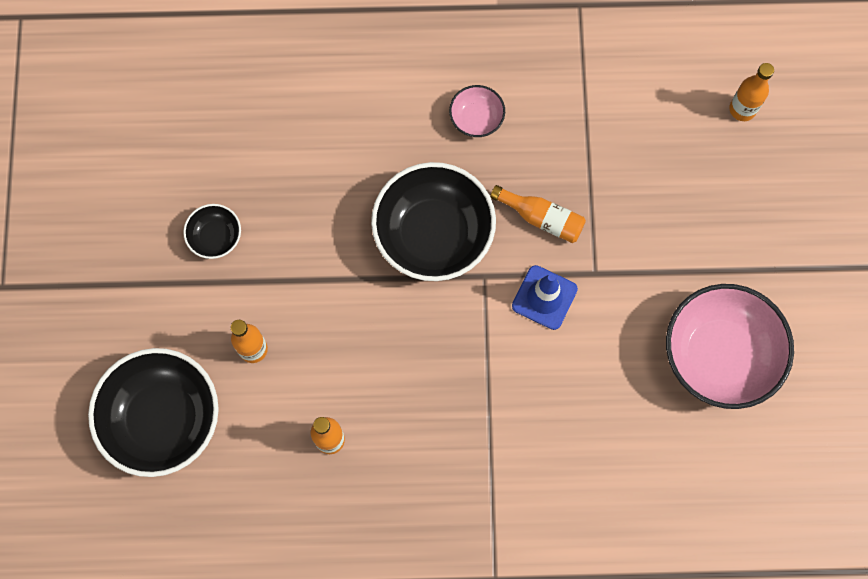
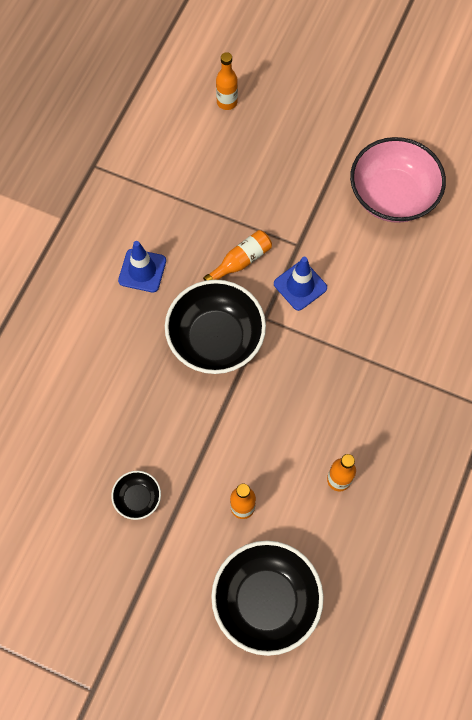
camera: 65 degrees left, 5 degrees down
pink bowl [449,85,505,137] -> blue traffic cone [118,241,166,292]

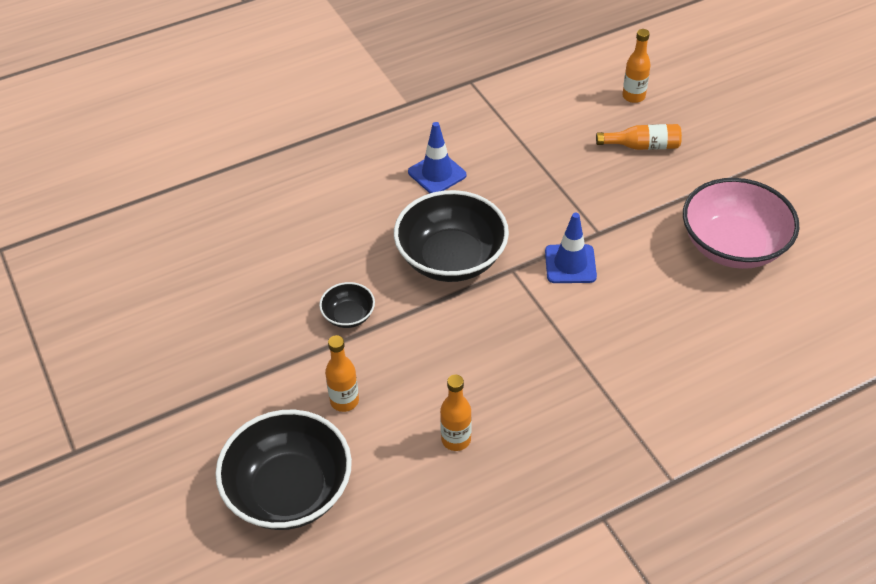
camera: 40 degrees right, 20 degrees down
black bowl [111,471,161,520] -> black bowl moved to [319,282,375,328]
orange bottle [203,230,272,281] -> orange bottle moved to [596,124,682,150]

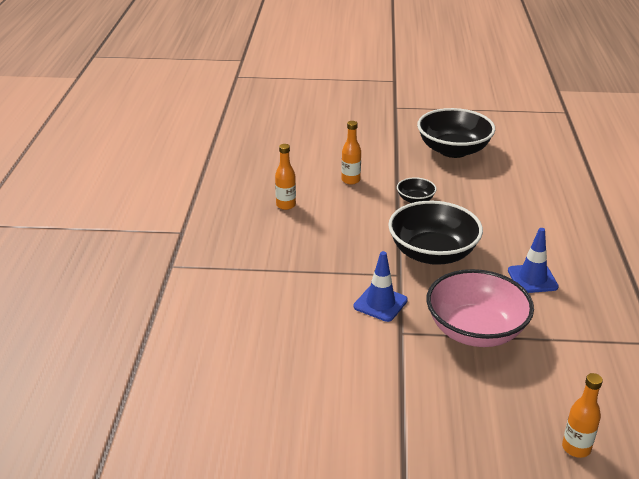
camera: 120 degrees right, 15 degrees down
black bowl [215,410,352,530] -> black bowl moved to [417,108,495,158]
orange bottle [596,124,682,150] -> none
pink bowl [683,178,799,269] -> pink bowl moved to [426,269,534,347]

